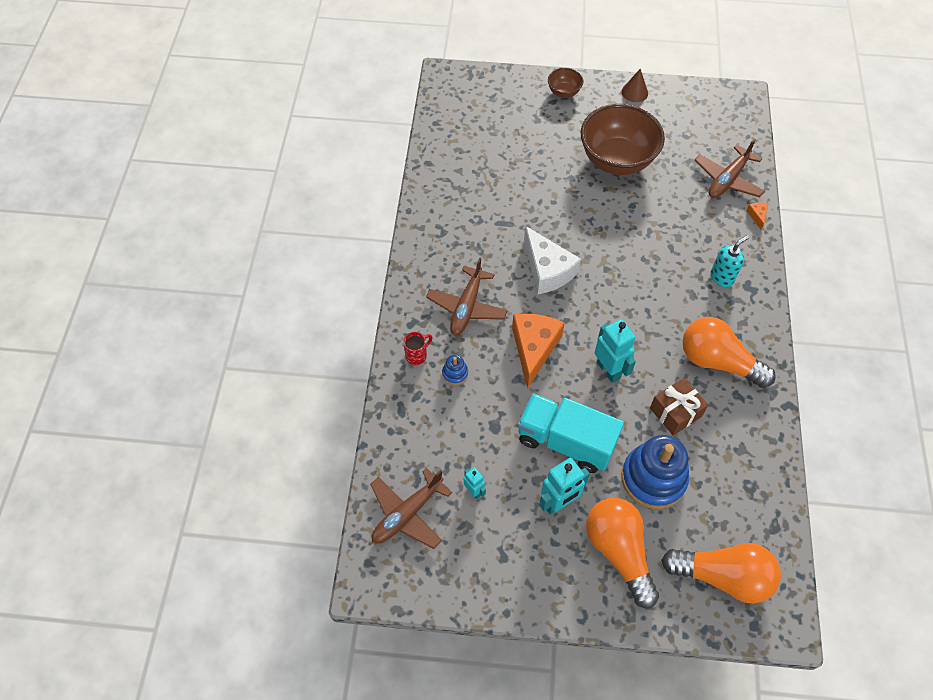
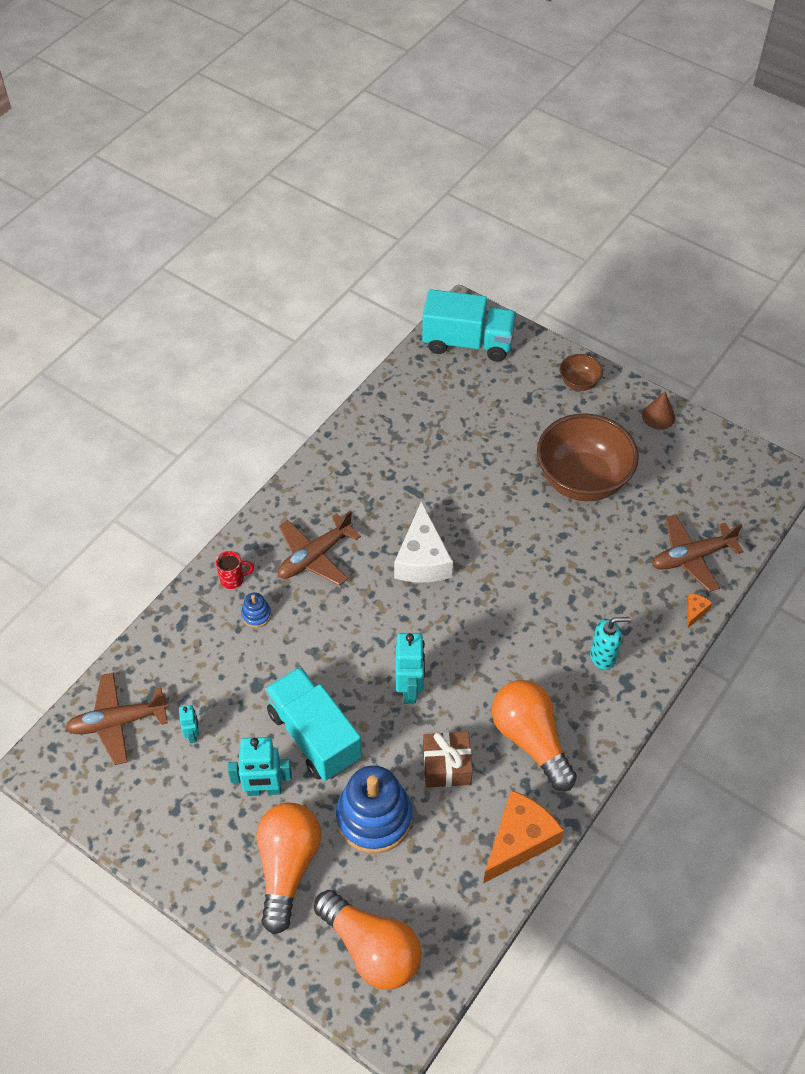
camera: 30 degrees right, 5 degrees down
orange cheese [512,314,565,389] -> orange cheese moved to [483,790,564,884]
none -> turquoise truck [422,289,516,362]

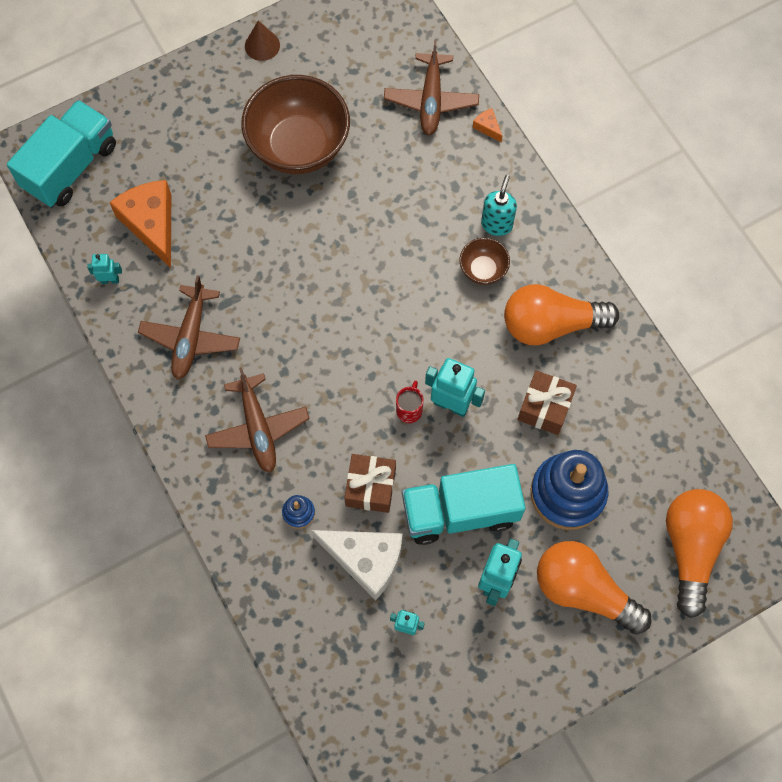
camera: 65 degrees left, 15 degrees up
brown plane [65,672,169,765] -> brown plane moved to [138,275,240,380]
red mug [216,551,254,589] -> red mug moved to [396,381,424,423]
orange light bulb [314,890,422,990] -> orange light bulb turned 60 degrees counterclockwise [666,489,733,618]
white cheese [394,501,453,582] -> white cheese moved to [311,530,402,600]
orange cheese [483,790,564,884] -> orange cheese moved to [109,180,171,268]
brown bowl [560,354,603,391] -> brown bowl moved to [460,238,510,285]
none -> turquoise robot [87,254,122,284]
none -> brown gift [344,454,396,513]

